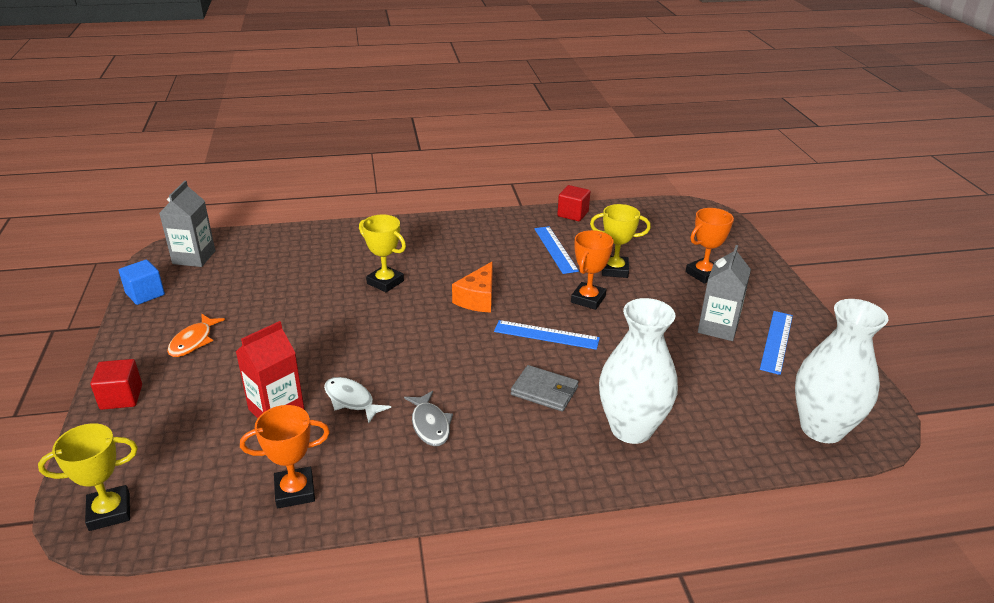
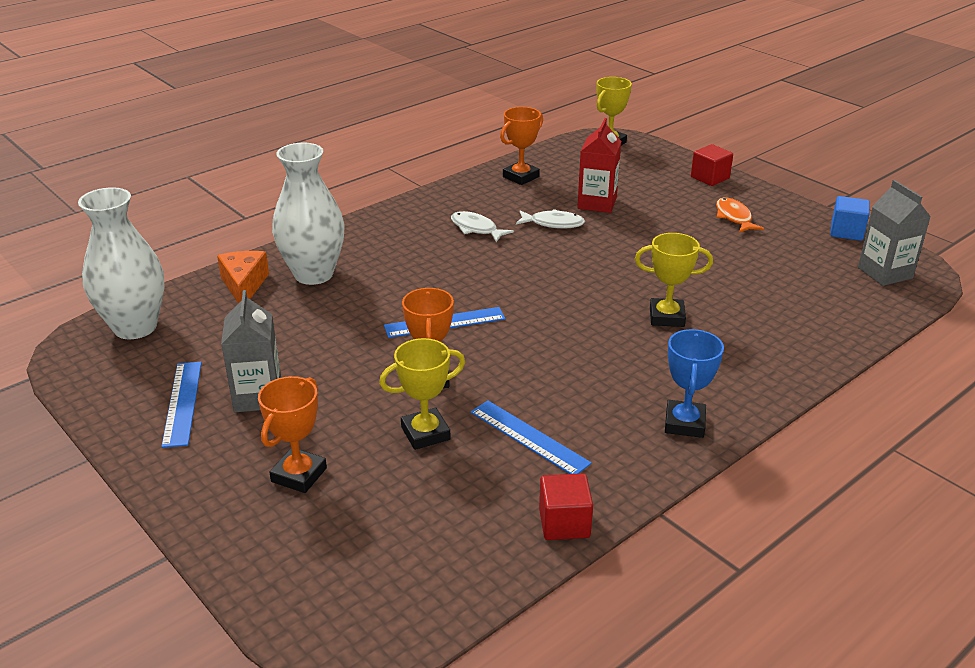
camera: 150 degrees right, 0 degrees up
grey fish [404,391,453,446] -> white fish [451,211,514,242]
orange cheese [452,262,493,313] -> orange cheese moved to [217,251,269,303]
grey wallet [511,365,579,412] -> none
none -> blue trophy [665,329,724,438]

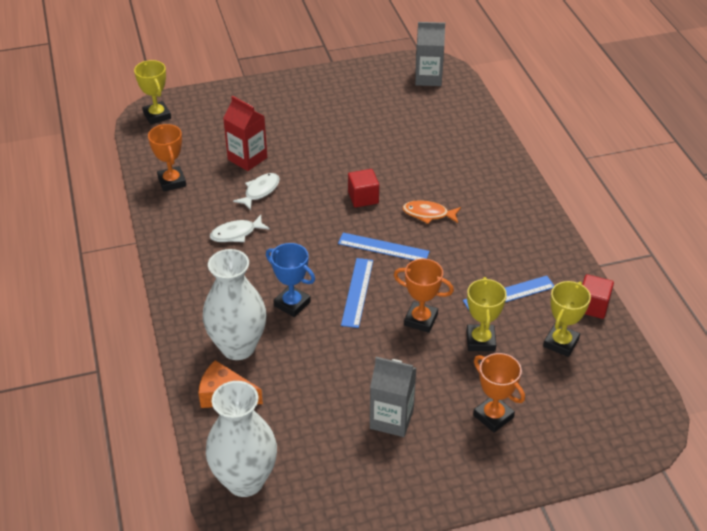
camera: 65 degrees left, 10 degrees up
blue ruler [161,362,202,448] -> blue ruler moved to [338,233,430,260]
yellow trophy [635,233,713,327] -> yellow trophy moved to [543,281,591,357]
blue trophy [665,329,724,438] -> blue trophy moved to [266,243,315,317]
red cube [691,144,733,186] -> red cube moved to [348,169,379,207]
orange fish [716,198,764,233] -> orange fish moved to [402,200,461,224]
blue cube [830,196,870,241] -> none

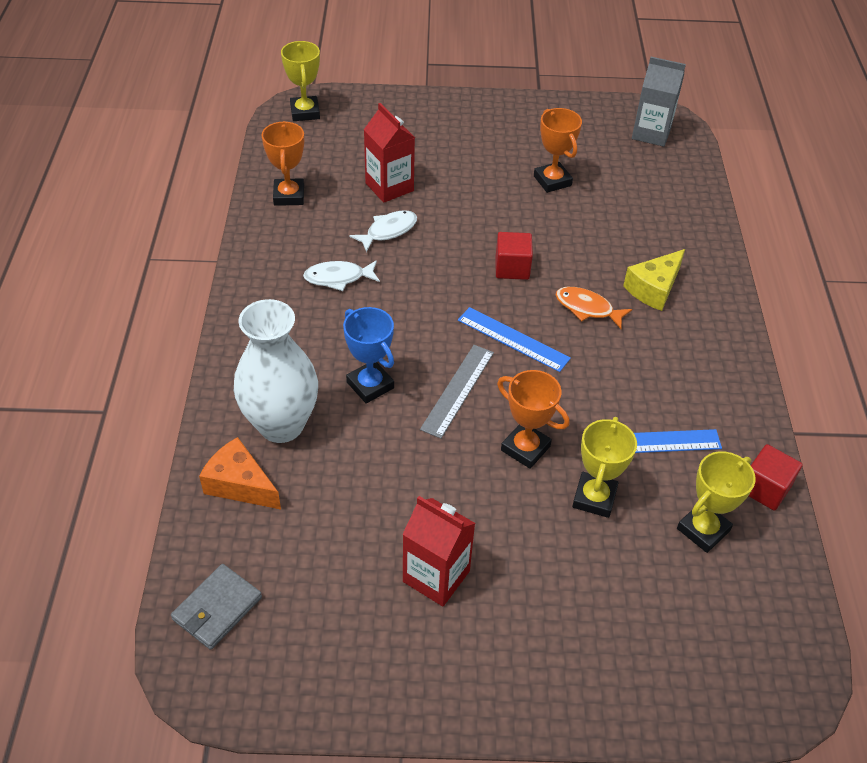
camera: 15 degrees right, 5 degrees up
white vase [206,381,277,497] -> grey wallet [171,564,262,650]
blue ruler [341,258,373,328] -> grey ruler [420,345,494,439]
grey carton [370,357,416,437] -> red carton [403,496,475,606]
orange trophy [473,353,525,433] -> orange trophy moved to [534,108,582,193]
none -> yellow cheese [623,249,685,311]

